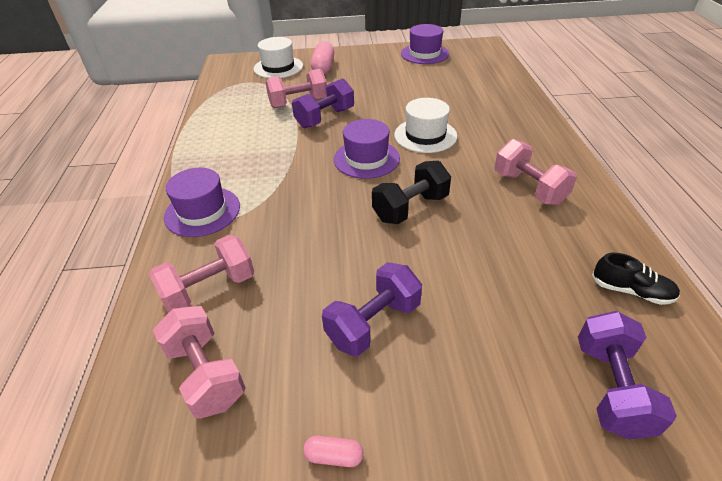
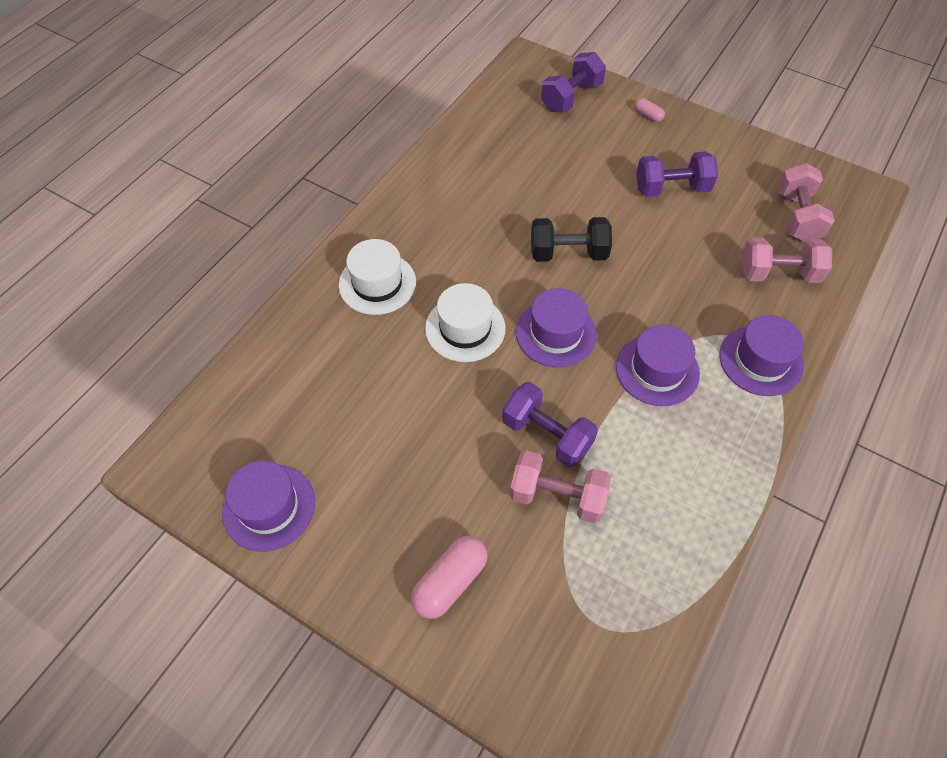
camera: 145 degrees left, 15 degrees up
white hat [253,37,303,78] -> white hat moved to [338,239,416,315]
purple dumbbell [292,78,354,128] -> purple dumbbell turned 45 degrees clockwise [502,382,598,468]
pink capsule [303,436,364,467] -> pink capsule moved to [635,98,665,122]
pink dumbbell [494,139,577,205] -> none
black shoe [592,253,680,305] -> none
none -> purple hat [616,325,700,406]

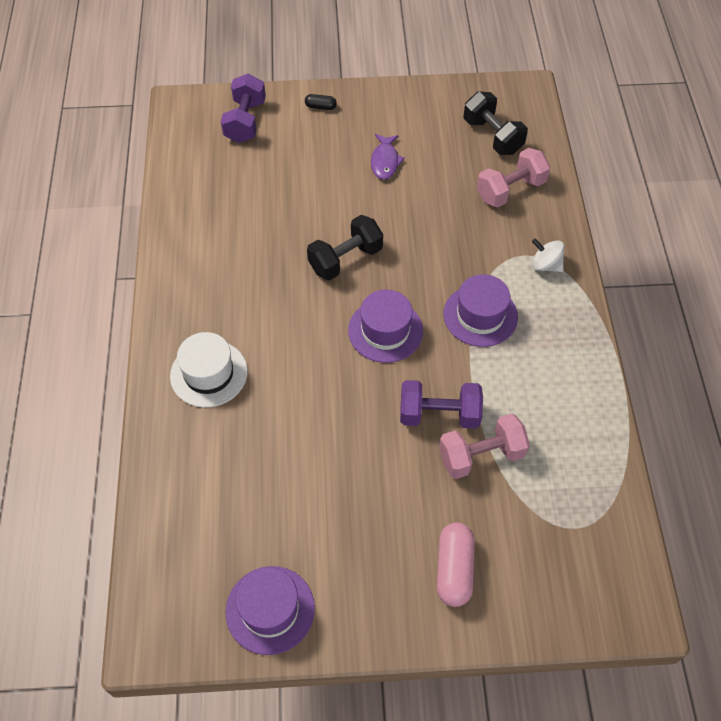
camera: 35 degrees left, 0 degrees up
white hat [425,283,506,362] -> none
pink capsule [635,98,665,122] -> black capsule [305,94,337,110]
purple dumbbell [636,151,718,197] -> purple fish [371,134,405,180]
purple hat [720,315,804,396] -> white spinning top [532,239,565,272]
pink dumbbell [778,163,835,242] -> black dumbbell [463,91,528,155]

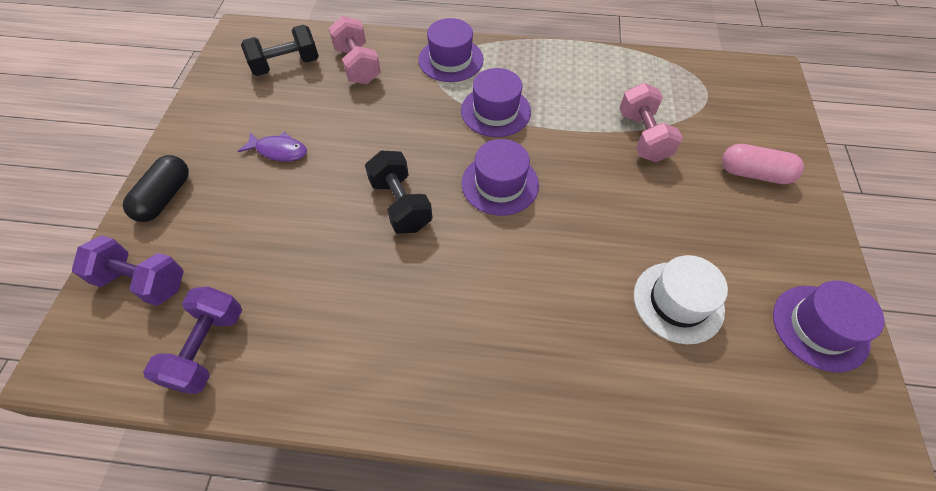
camera: 80 degrees left, 0 degrees up
white hat [170,332,248,408] -> white hat moved to [634,255,728,344]
black capsule [305,94,337,110] -> black capsule [123,155,189,222], size x1.91
purple dumbbell [400,380,483,429] -> purple dumbbell moved to [143,287,242,394]
white spinning top [532,239,565,272] -> purple hat [418,18,484,82]

